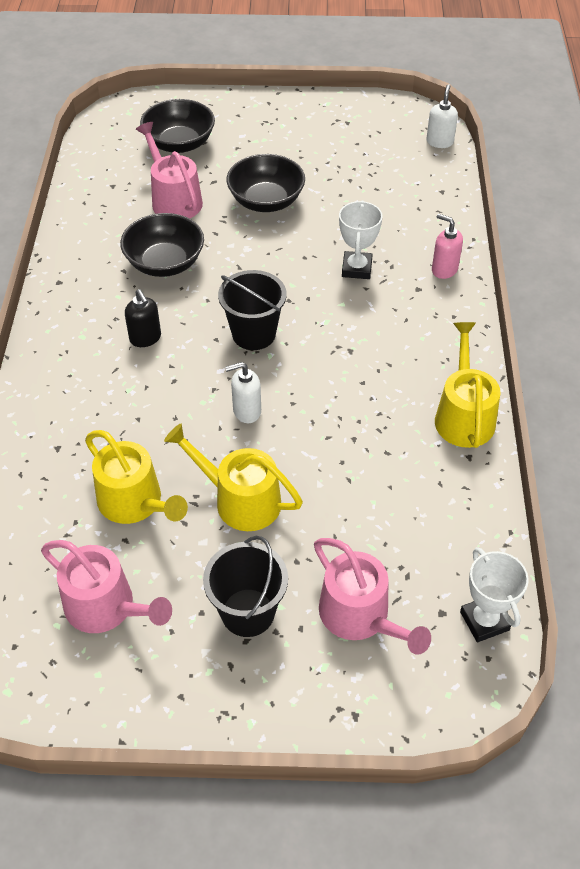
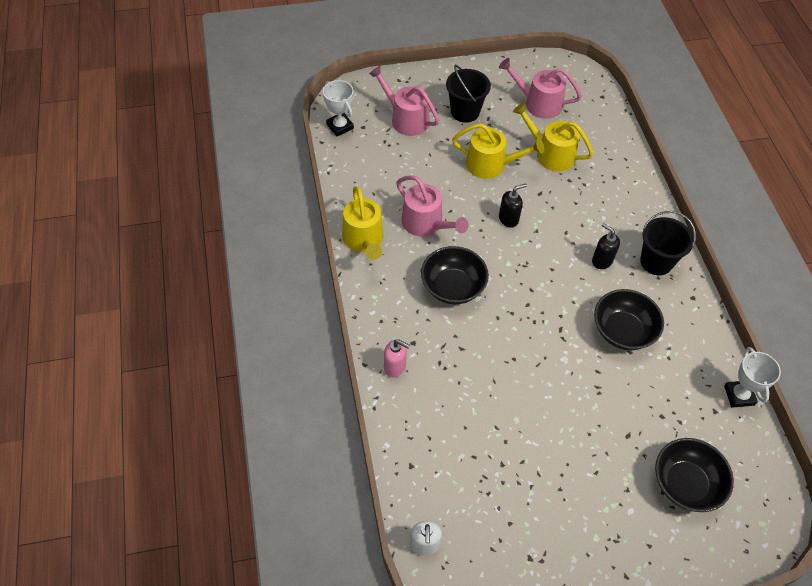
camera: 165 degrees right, 5 degrees up
pink watering can [136,122,203,219] -> pink watering can moved to [396,175,469,237]
black bucket [218,270,286,350] -> black bucket moved to [640,211,696,275]
white soap dispenser [225,362,261,423] -> black soap dispenser [499,183,527,228]
black bowl [227,154,305,212] -> black bowl moved to [421,246,489,304]
white trophy [339,201,382,279] -> white trophy moved to [724,347,781,408]

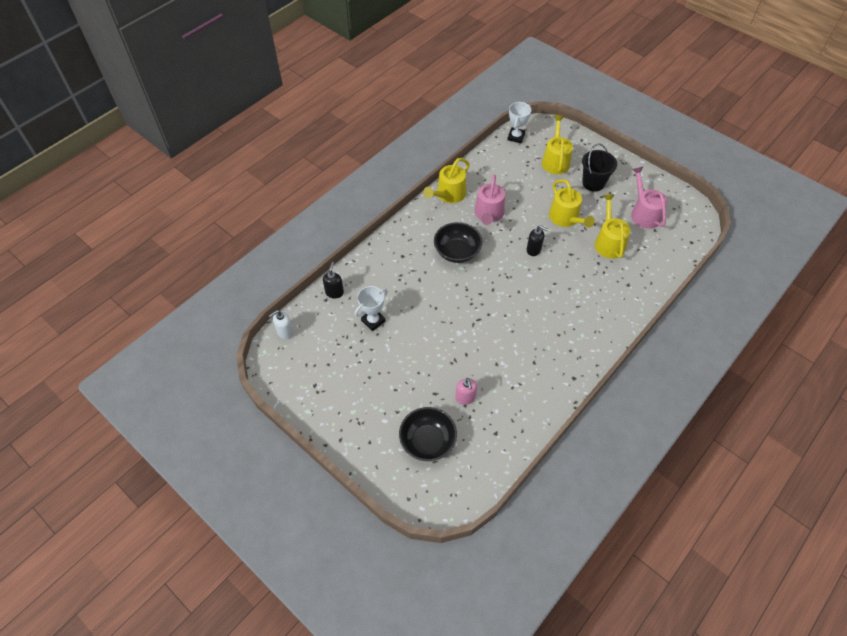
camera: 55 degrees right, 0 degrees up
pink watering can [369,66,439,136] -> yellow watering can [542,115,573,174]
pink soap dispenser [384,339,410,377] -> pink soap dispenser moved to [455,378,477,405]
black soap dispenser [592,223,620,269] -> black soap dispenser moved to [323,262,344,299]
black bowl [594,289,664,350] -> none
black bucket [640,211,696,275] -> none
white trophy [724,347,781,408] -> white trophy moved to [355,286,388,331]

